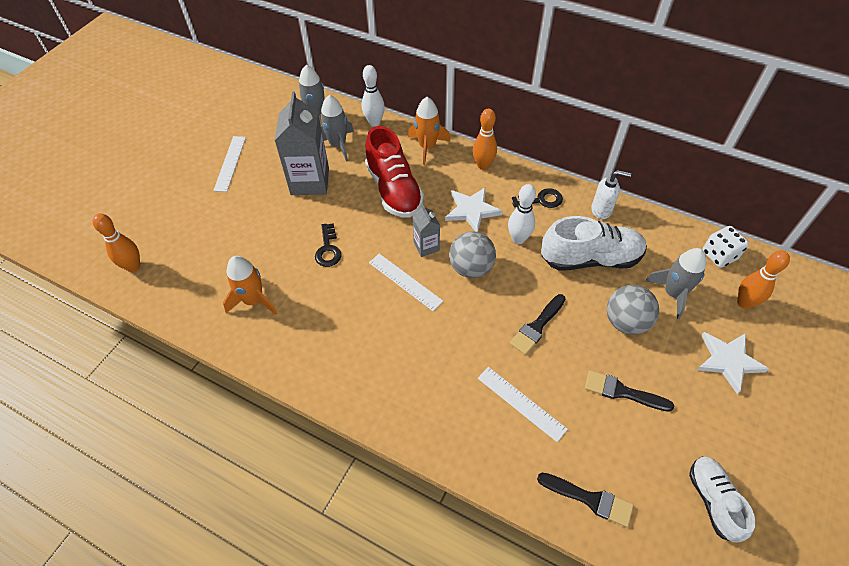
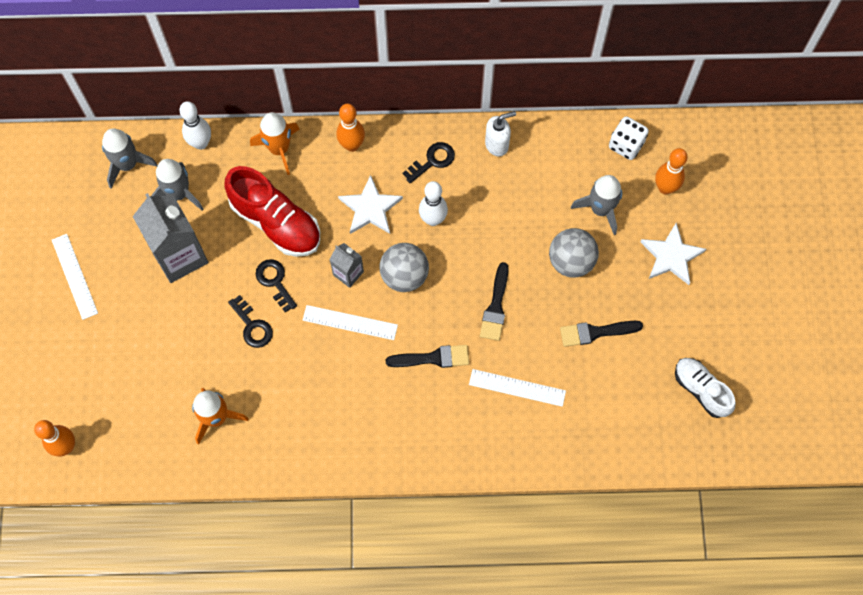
camera: 30 degrees left, 15 degrees up
black brush [537,473,634,527] -> black brush moved to [386,345,469,368]
white shoe [541,216,647,271] -> none
none -> black key [256,259,297,312]

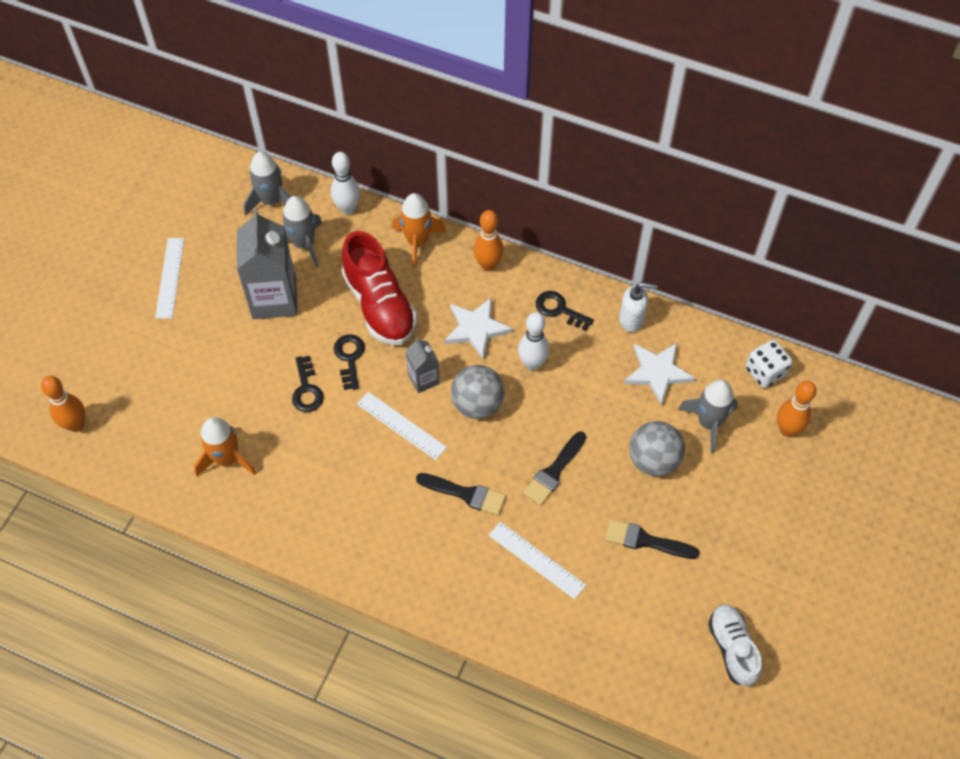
camera: 25 degrees right, 10 degrees down
black key [403,142,455,183] -> black key turned 135 degrees counterclockwise [536,291,594,331]
white star [640,223,706,285] -> white star moved to [624,343,695,405]

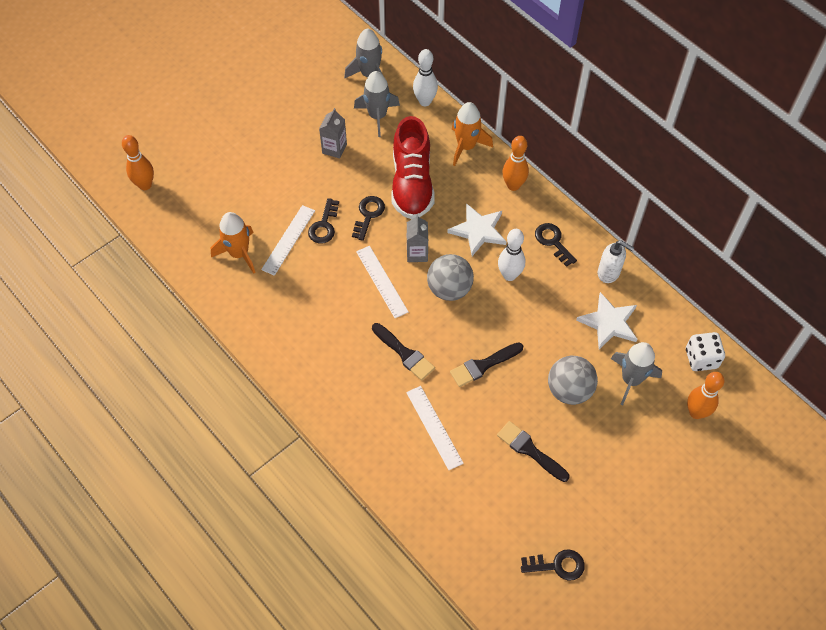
camera: 25 degrees right, 0 degrees up
white ruler [155,238,184,319] -> white ruler moved to [261,205,315,276]
grey carton [237,209,297,319] -> grey carton [319,108,347,158], size x0.52
white shoe [708,604,762,686] -> black key [521,549,585,581]

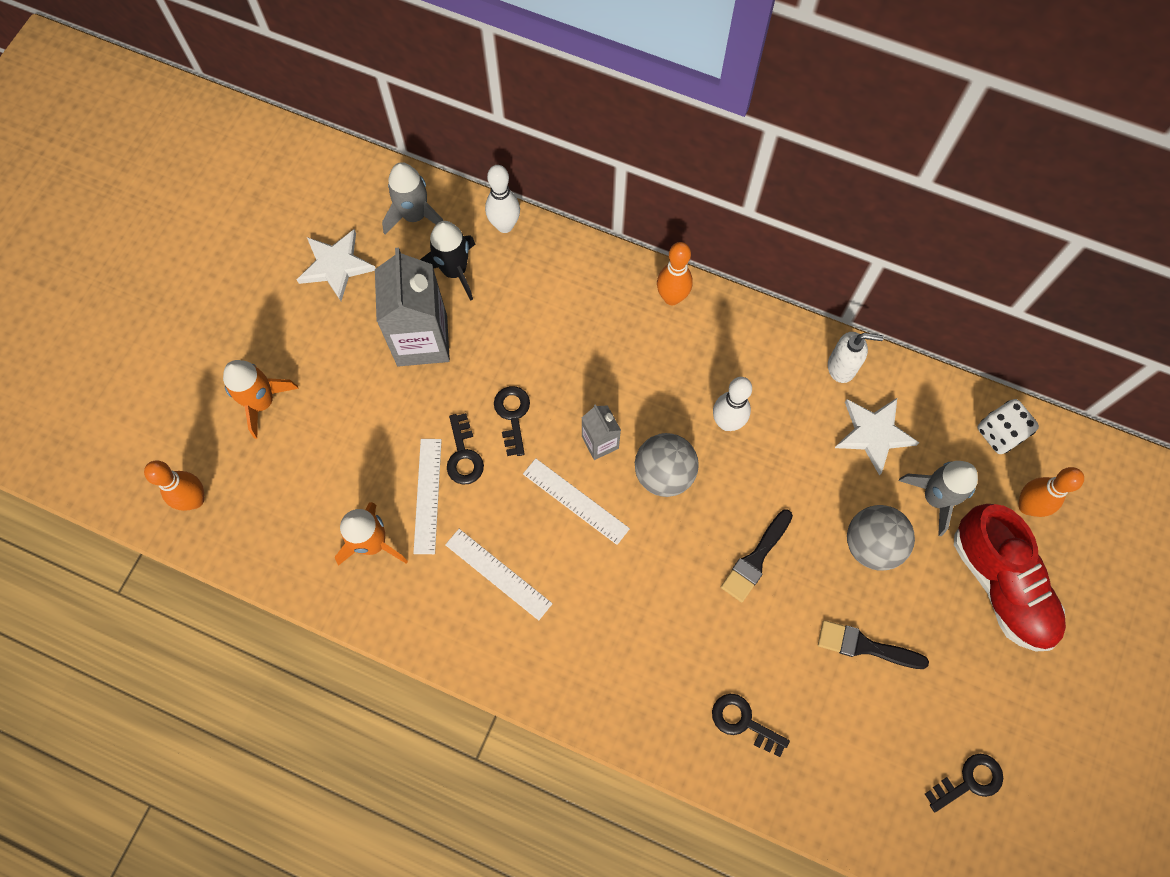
camera: 25 degrees left, 10 degrees up
grey carton [319,108,347,158] -> grey carton [375,248,450,366], size x1.94
grey rocket [354,71,400,137] -> black rocket [420,221,475,301]
black brush [372,323,435,381] -> none
red shoe [391,116,435,219] -> red shoe moved to [954,504,1066,651]
white ruler [406,386,464,470] -> white ruler moved to [445,529,553,620]
white star [447,203,507,256] -> white star moved to [297,229,376,301]
orange rocket [452,102,493,166] -> orange rocket moved to [223,360,299,439]
black key [535,223,577,267] -> black key moved to [712,694,790,757]

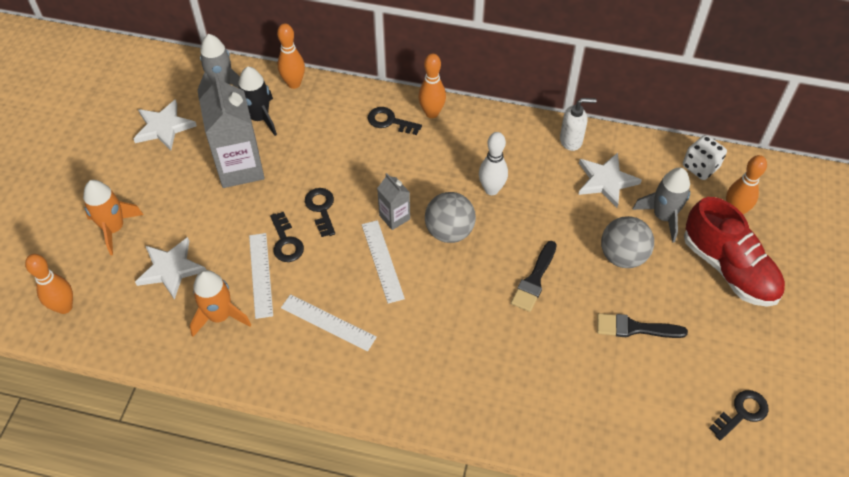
camera: 10 degrees left, 15 degrees down
white bowling pin [485,165,520,233] -> orange bowling pin [277,23,305,89]
white ruler [523,458,630,545] -> white ruler turned 45 degrees clockwise [362,220,405,304]
black key [712,694,790,757] -> black key moved to [368,107,422,135]
none -> white star [135,237,206,300]

